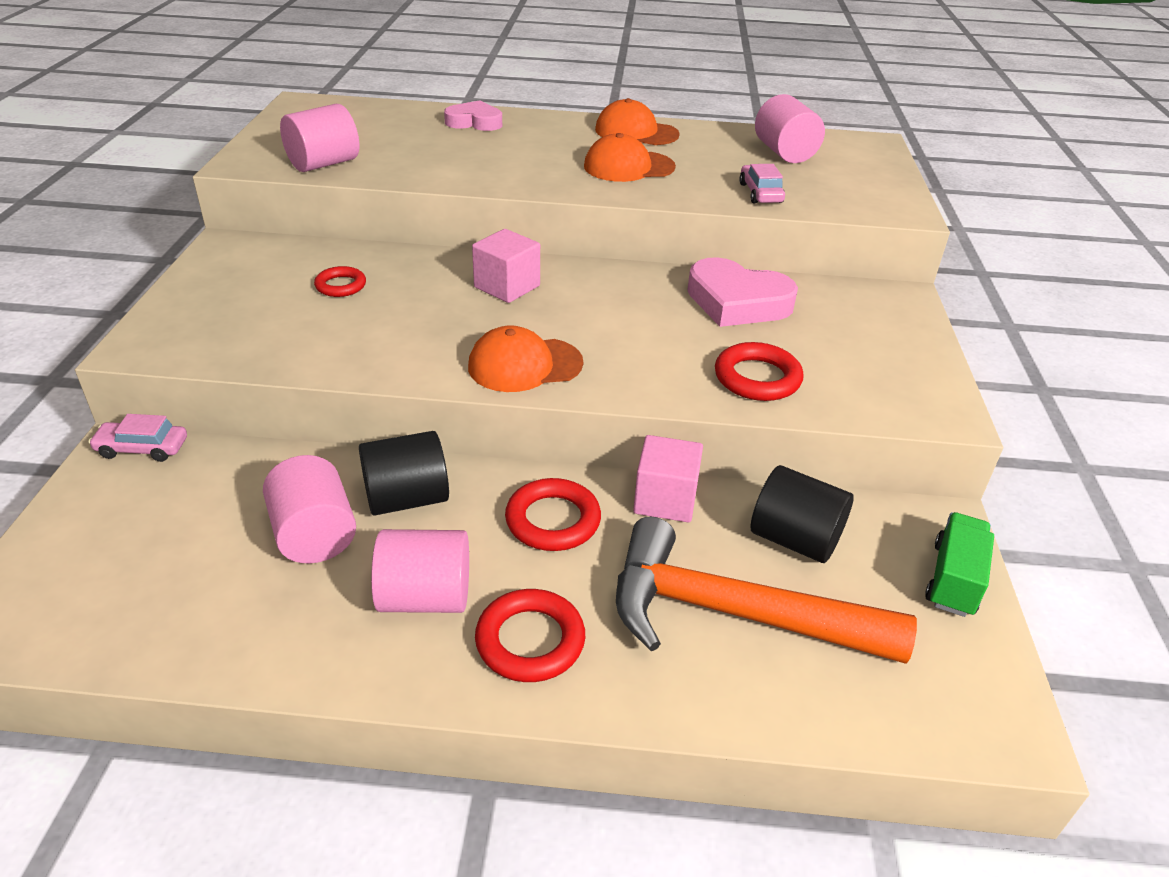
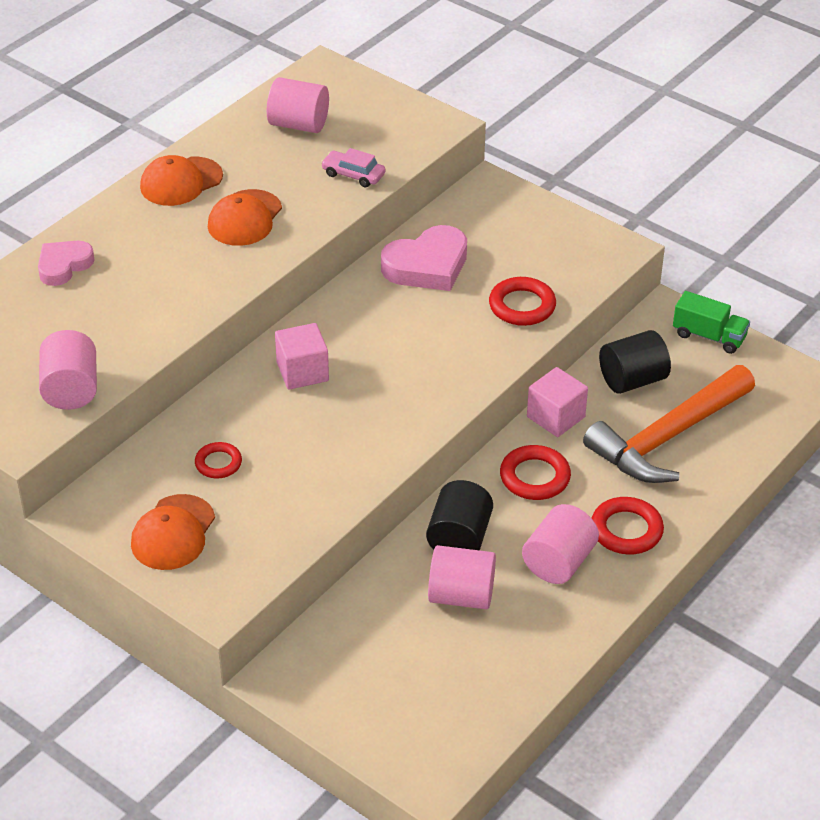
camera: 55 degrees left, 5 degrees up
pink car [88,414,187,462] -> none
orange cap [468,325,583,392] -> orange cap moved to [131,494,215,570]
green truck [925,512,994,617] -> green truck turned 150 degrees clockwise [673,291,750,354]

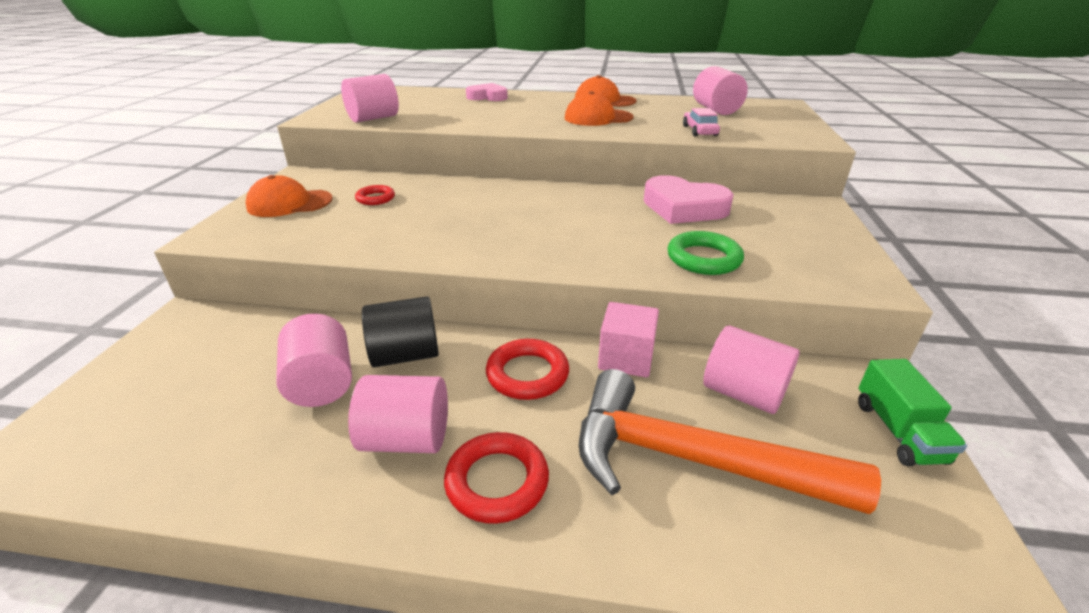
camera: 60 degrees right, 10 degrees down
pink cube [275,323,329,390] -> none
red ring [489,277,556,326] -> green ring [667,231,744,275]
black cylinder [599,330,671,394] -> pink cylinder [703,325,800,414]

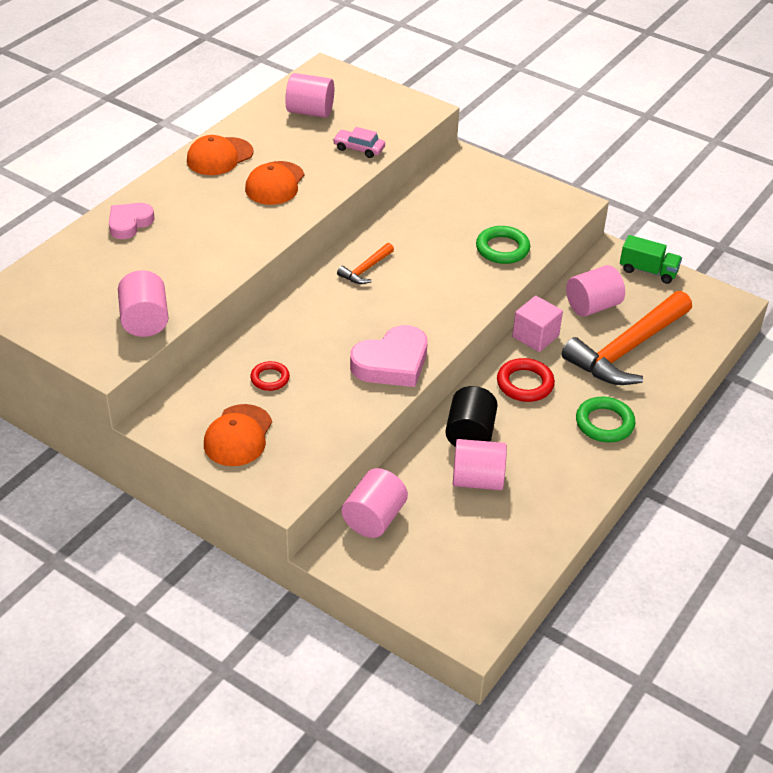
camera: 65 degrees left, 10 degrees up
pink cylinder [348,375,448,453] -> pink cylinder moved to [341,468,408,538]
red ring [444,432,549,524] -> green ring [576,397,635,442]
pink heart [644,175,734,224] -> pink heart moved to [350,325,427,387]
none -> orange hammer [337,243,394,284]

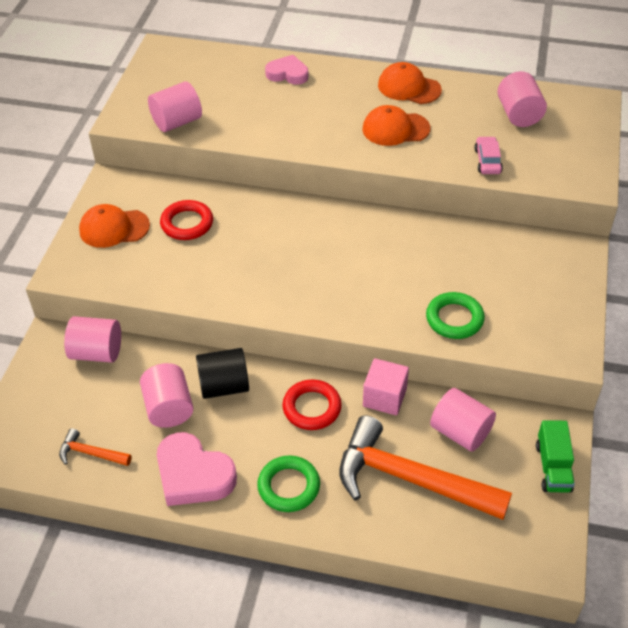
camera: 70 degrees right, 5 degrees up
red ring [250,361,290,391] -> red ring [160,200,213,240], size x1.55
orange hammer [337,243,394,284] -> orange hammer moved to [59,428,132,466]
pink heart [350,325,427,387] -> pink heart moved to [157,432,237,506]

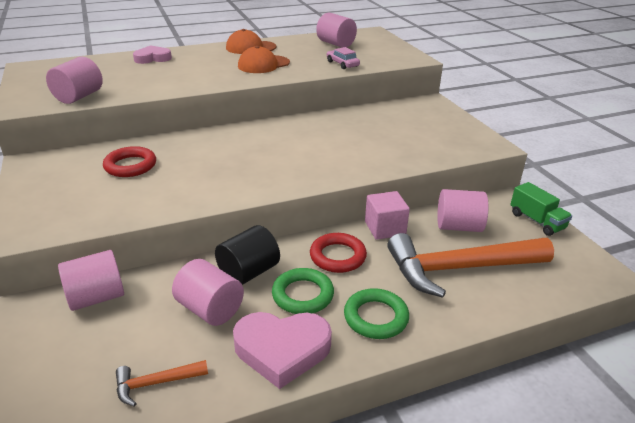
camera: 35 degrees left, 15 degrees down
orange cap [79,204,150,248] -> none
green ring [426,292,485,339] -> green ring moved to [272,268,334,314]

